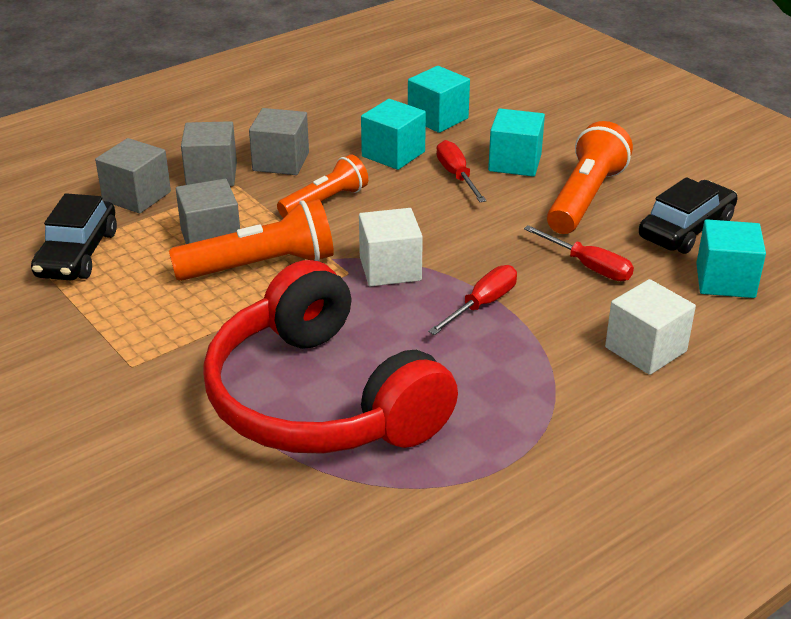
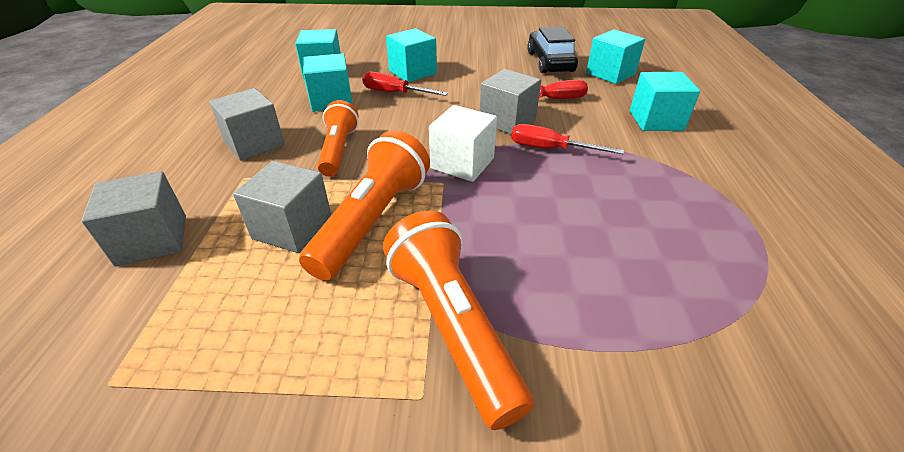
camera: 50 degrees left, 5 degrees up
black car [31,193,117,280] -> none
grey cube [181,121,237,186] -> grey cube moved to [480,69,541,134]
red headphones [203,260,458,454] -> none
red screwdriver [428,265,517,335] -> red screwdriver turned 60 degrees counterclockwise [511,124,624,154]
orange flashlight [547,121,633,234] -> orange flashlight moved to [383,211,534,430]
white cube [605,279,696,375] -> turquoise cube [630,72,700,131]

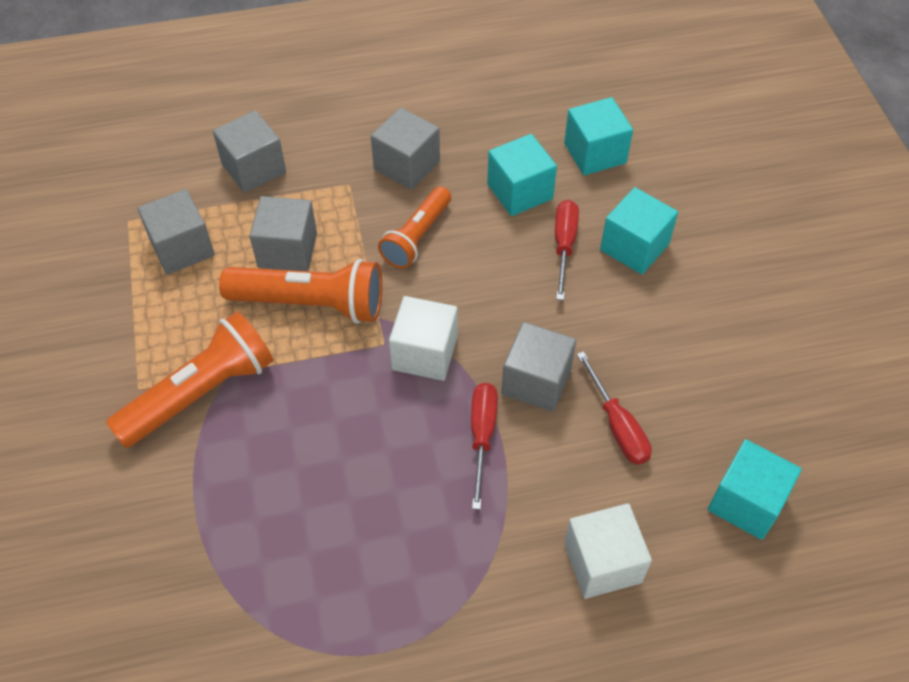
camera: 75 degrees right, 15 degrees up
orange flashlight [317,100,359,177] -> orange flashlight turned 135 degrees clockwise [378,186,451,269]
black car [527,27,578,73] -> none
turquoise cube [630,72,700,131] -> white cube [564,503,652,599]
none -> grey cube [137,189,215,275]

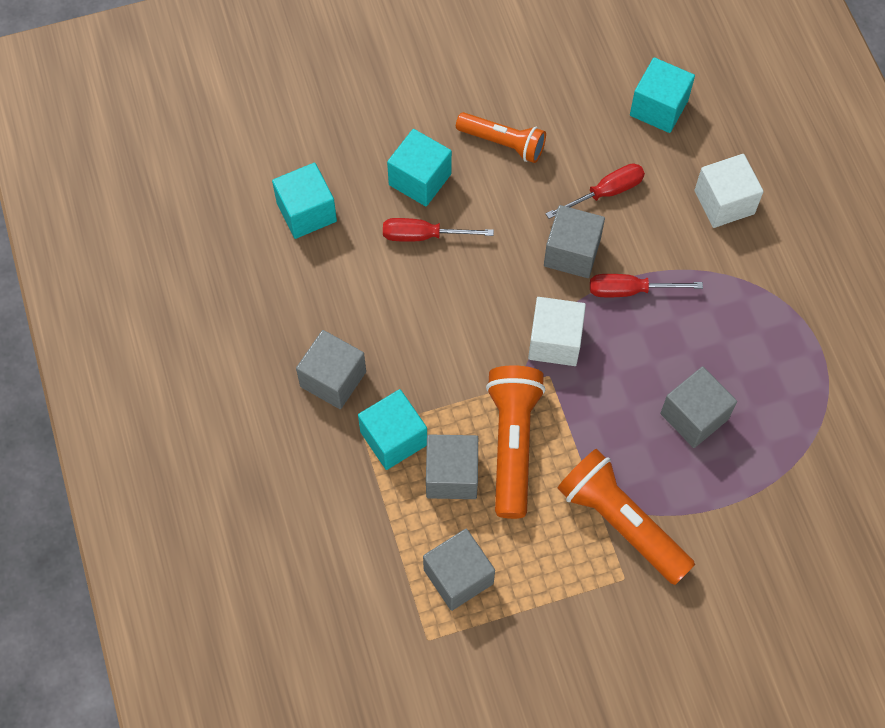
camera: 95 degrees left, 10 degrees up
grey cube [213,110,286,193] -> grey cube moved to [660,366,737,448]
orange flashlight [378,186,451,269] -> orange flashlight moved to [456,112,546,163]
turquoise cube [487,134,557,216] -> turquoise cube moved to [358,389,427,470]

